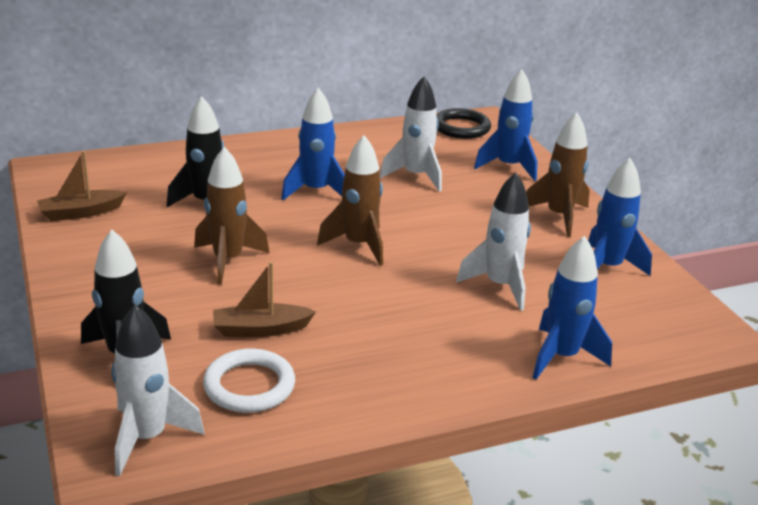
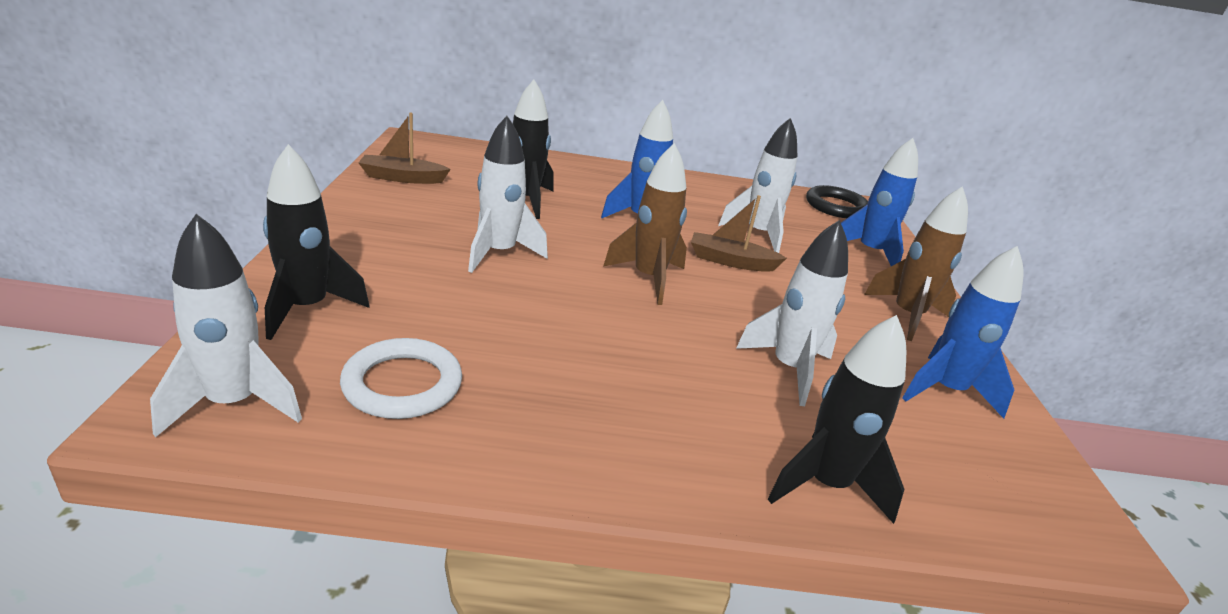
camera: 20 degrees right, 0 degrees up
brown rocket [194,147,269,285] -> white rocket [468,116,548,273]
brown boat [213,262,316,337] -> brown boat moved to [691,195,787,272]
blue rocket [532,236,612,379] -> black rocket [768,315,906,524]

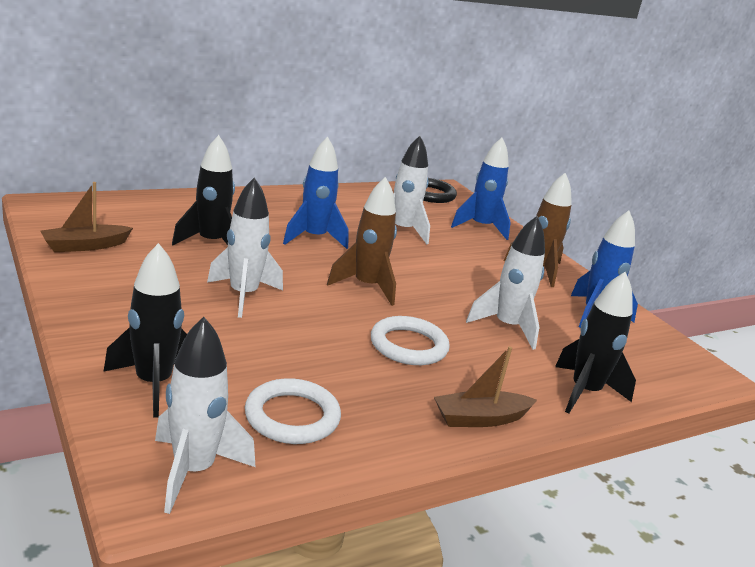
camera: 30 degrees left, 5 degrees down
brown boat [691,195,787,272] -> brown boat moved to [434,346,537,427]
none -> white ring [371,316,450,365]

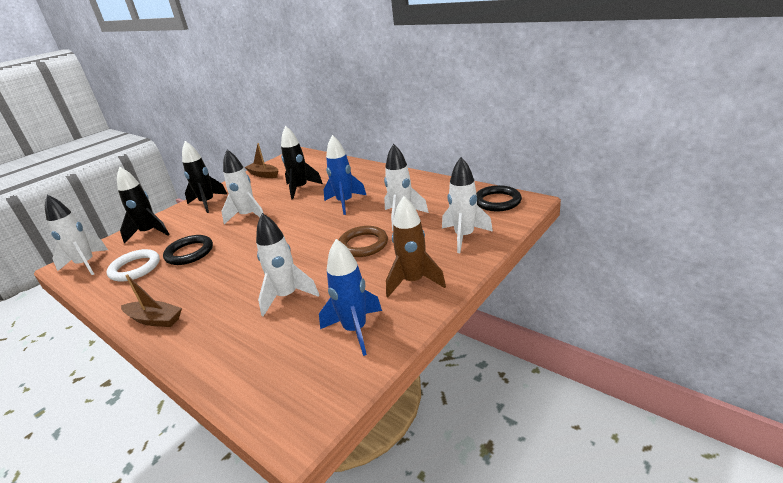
camera: 75 degrees right, 5 degrees up
brown rocket [327,177,397,306] -> none
white ring [371,316,450,365] -> none
brown boat [434,346,537,427] -> brown boat turned 150 degrees clockwise [121,274,182,327]
blue rocket [451,138,511,240] -> white rocket [442,157,493,253]
black rocket [555,272,636,413] -> black rocket moved to [182,141,228,213]
none -> black ring [163,235,213,265]
none -> brown ring [339,226,388,257]

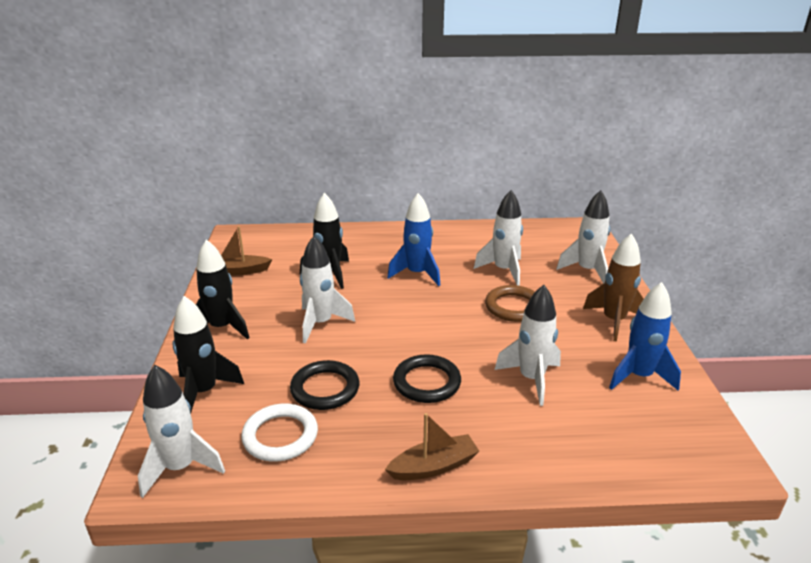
camera: 45 degrees left, 0 degrees up
black ring [476,185,522,211] -> black ring moved to [393,354,461,403]

